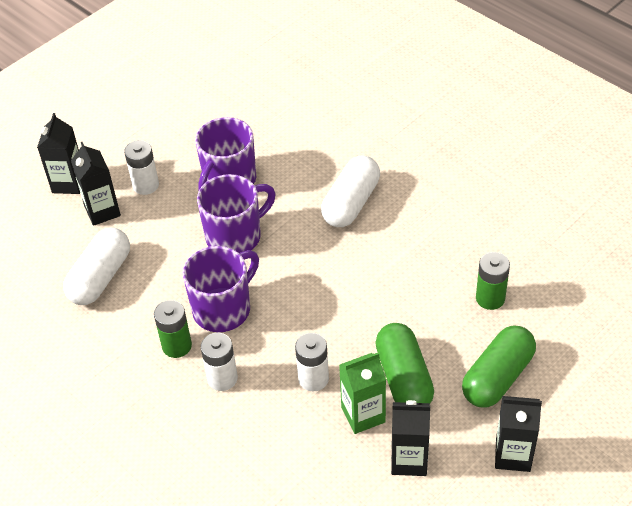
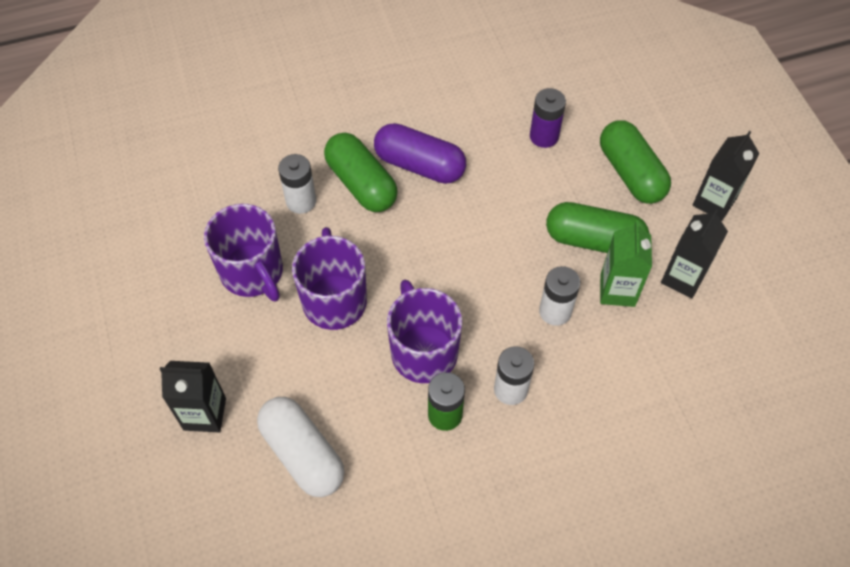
camera: 65 degrees left, 10 degrees up
black carton [37,113,80,194] -> none
white battery [124,140,159,195] -> white battery moved to [278,154,316,214]
white capsule [321,155,380,227] -> green capsule [324,133,398,212]
green battery [476,252,510,310] -> purple battery [530,88,566,148]
none -> purple capsule [374,123,466,184]

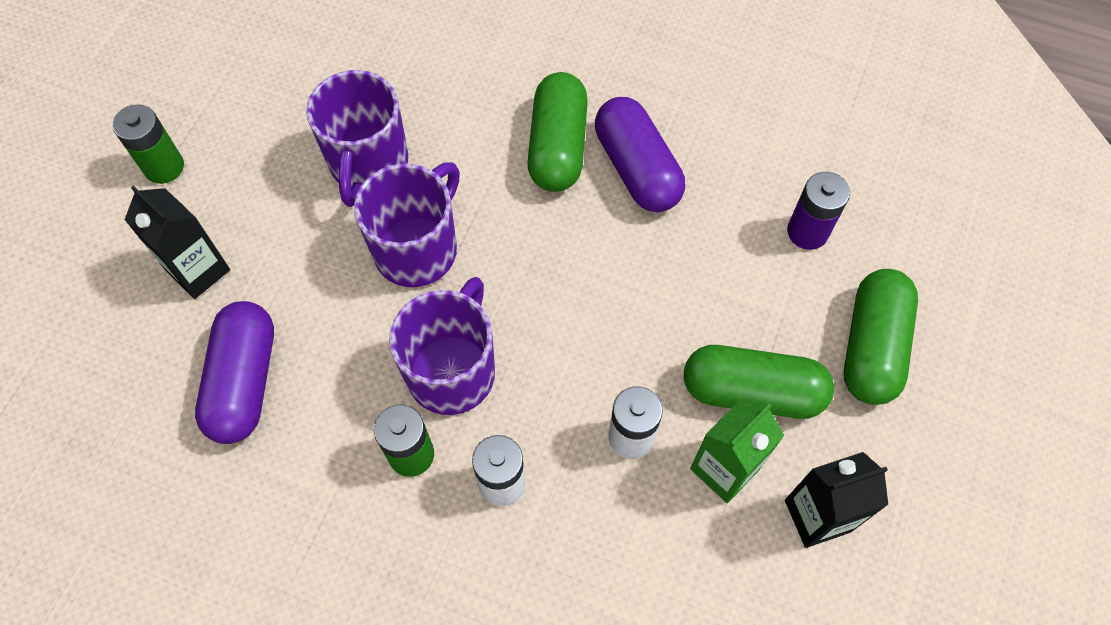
camera: 40 degrees right, 5 degrees up
white capsule [257,397,345,497] -> purple capsule [195,301,274,444]
white battery [278,154,316,214] -> none
green capsule [546,202,650,253] -> green capsule turned 45 degrees counterclockwise [684,345,834,419]
black carton [693,131,760,221] -> none
none -> green battery [112,104,184,184]

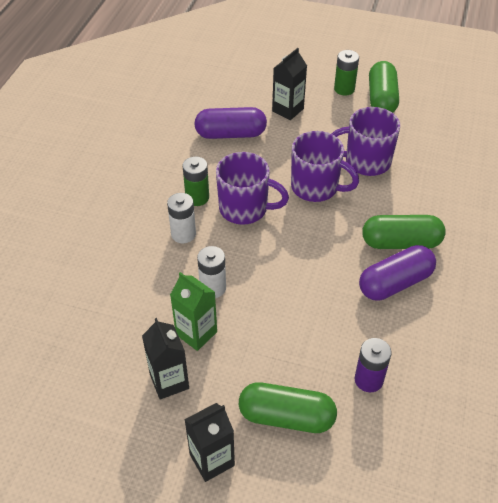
camera: 85 degrees right, 15 degrees down
green capsule [684,345,834,419] -> green capsule moved to [369,61,399,113]
none -> black carton [184,403,235,482]

